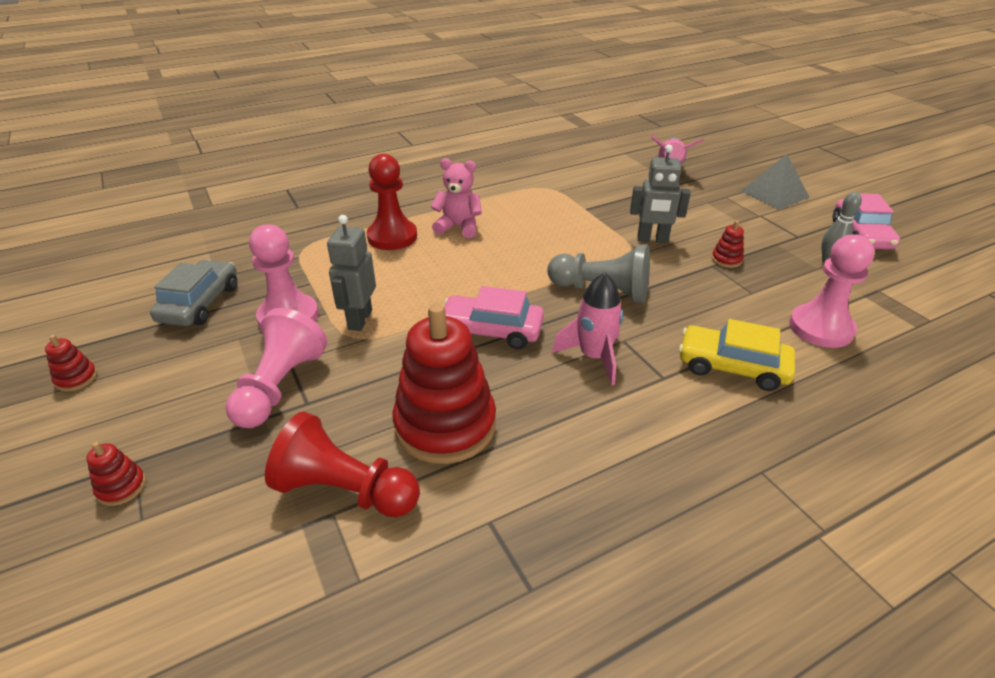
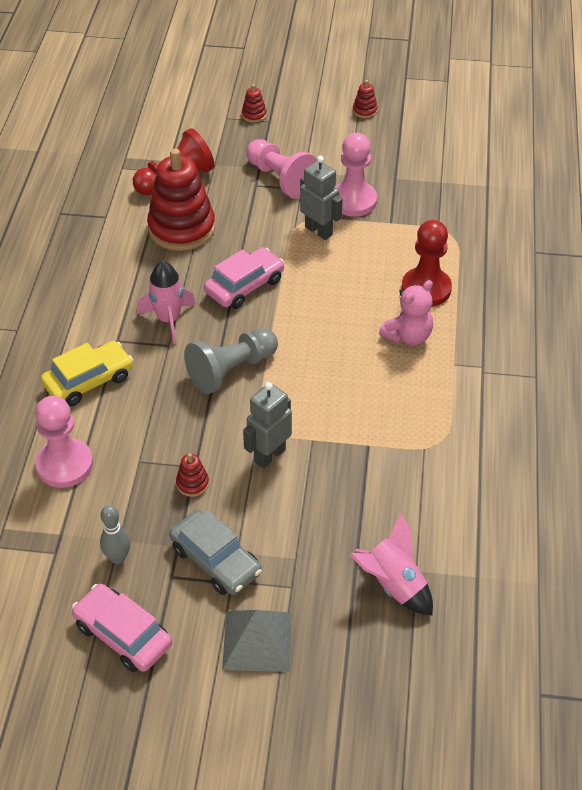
camera: 125 degrees right, 10 degrees up
grey car [150,260,237,326] -> grey car moved to [169,510,262,595]

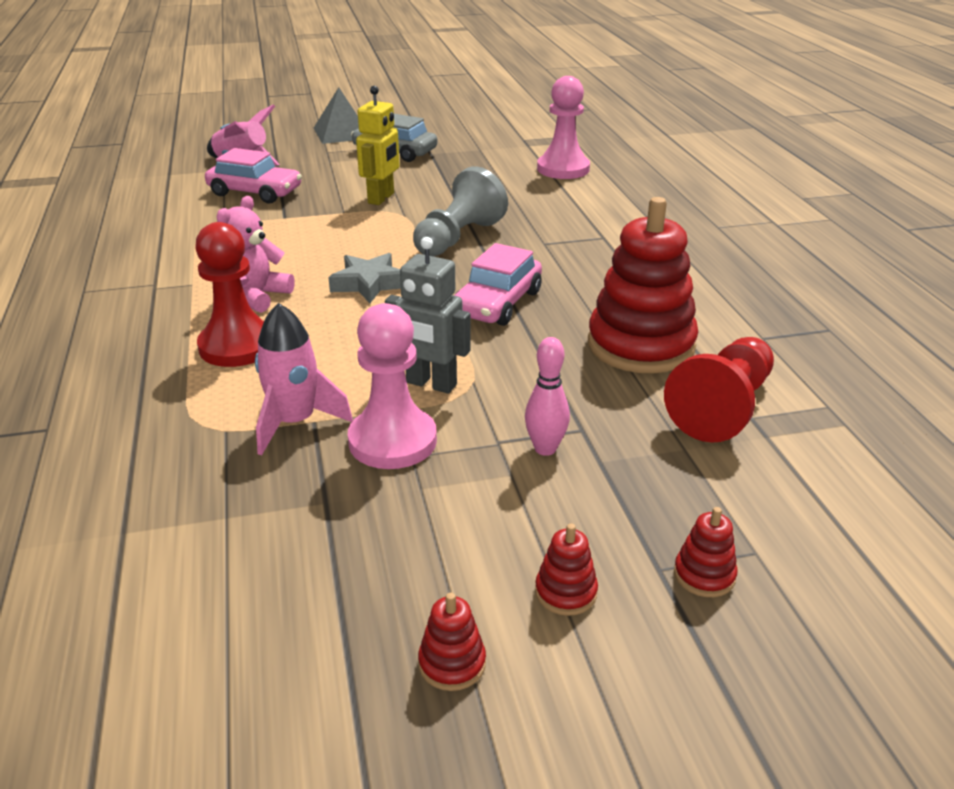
camera: 160 degrees right, 15 degrees down
yellow car [41,341,133,406] -> none
pink car [72,584,172,672] -> pink car moved to [205,148,302,203]
grey bowling pin [100,505,130,564] -> none
pink rocket [137,261,196,345] -> pink rocket moved to [255,303,353,455]
red stacking toy [176,453,209,497] -> red stacking toy moved to [535,523,598,616]
grey robot [243,382,292,469] -> yellow robot [356,86,400,205]
pink pawn [246,139,317,199] -> pink bowling pin [525,337,570,456]
none -> grey star [328,253,401,303]

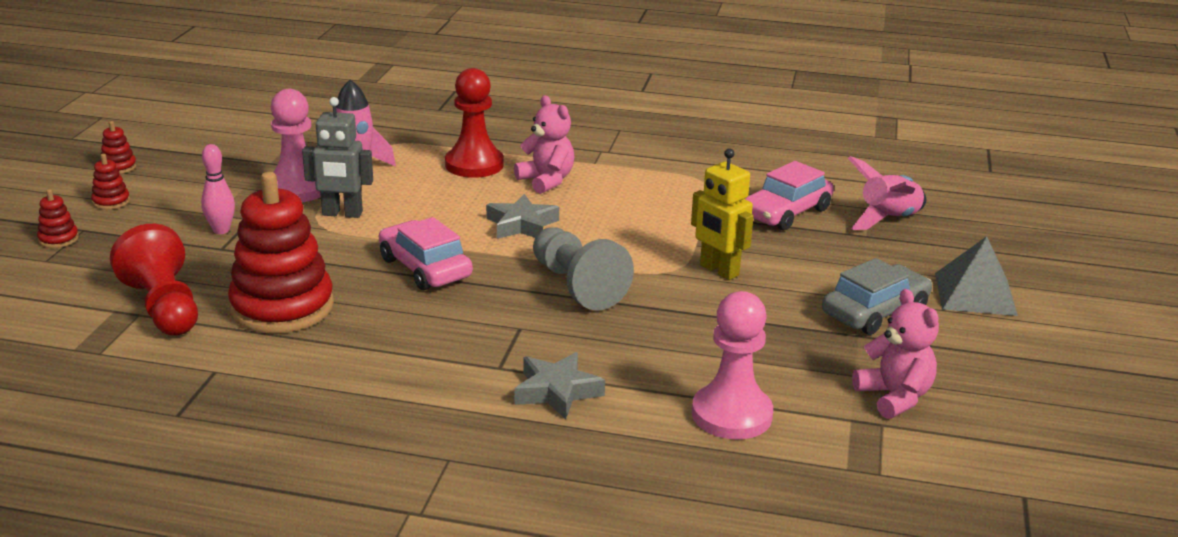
camera: 115 degrees right, 5 degrees down
grey robot [385,237,471,394] -> grey robot turned 135 degrees counterclockwise [302,97,373,218]
none -> grey star [514,352,605,419]
none -> pink teddy bear [852,289,939,419]

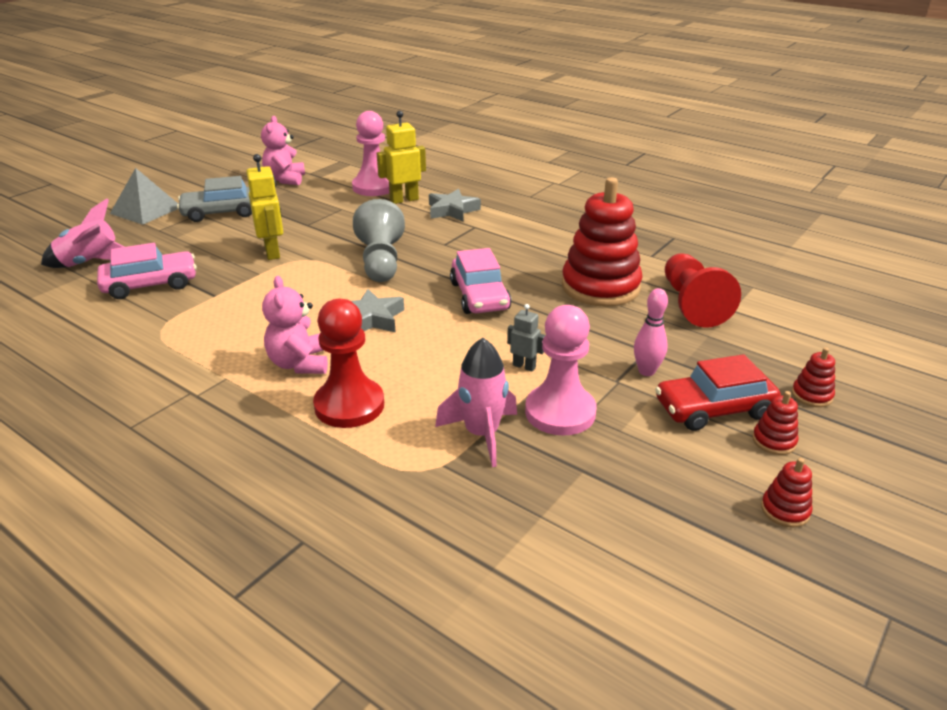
camera: 155 degrees left, 5 degrees up
grey robot [302,97,373,218] -> grey robot [507,304,546,372], size x0.57
none -> yellow robot [377,111,426,204]
none -> red car [655,354,781,431]

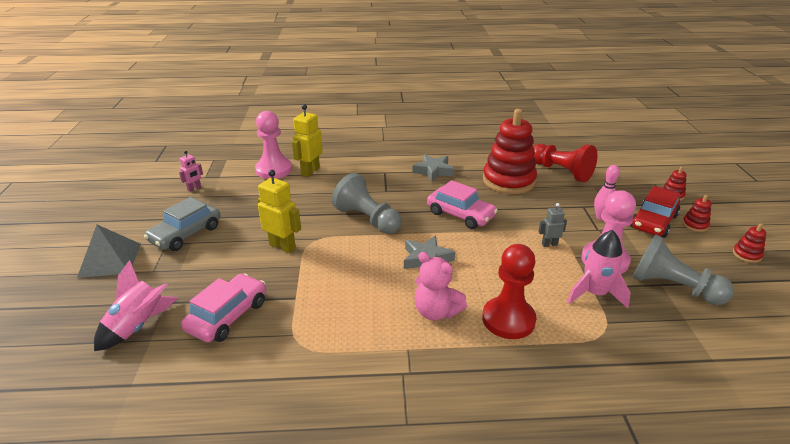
camera: 40 degrees left, 0 degrees up
pink teddy bear [261,116,305,185] -> pink robot [179,151,203,192]
grey star [429,189,481,221] -> grey star moved to [412,154,455,182]
none -> grey pawn [632,234,734,305]

